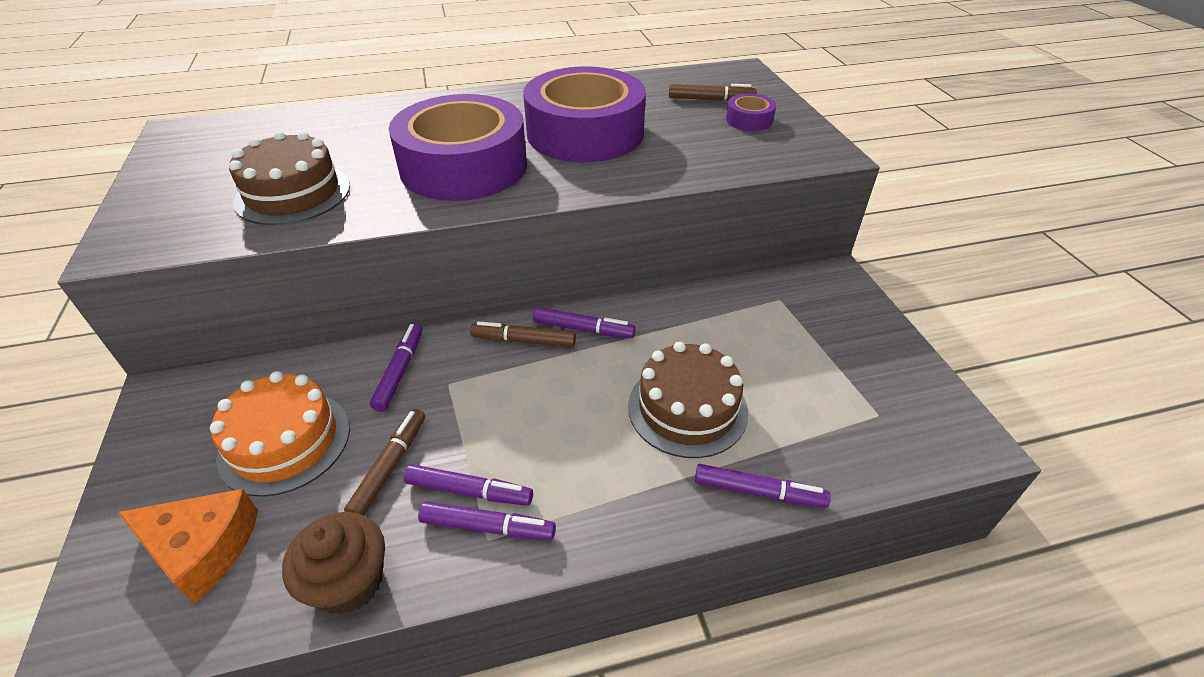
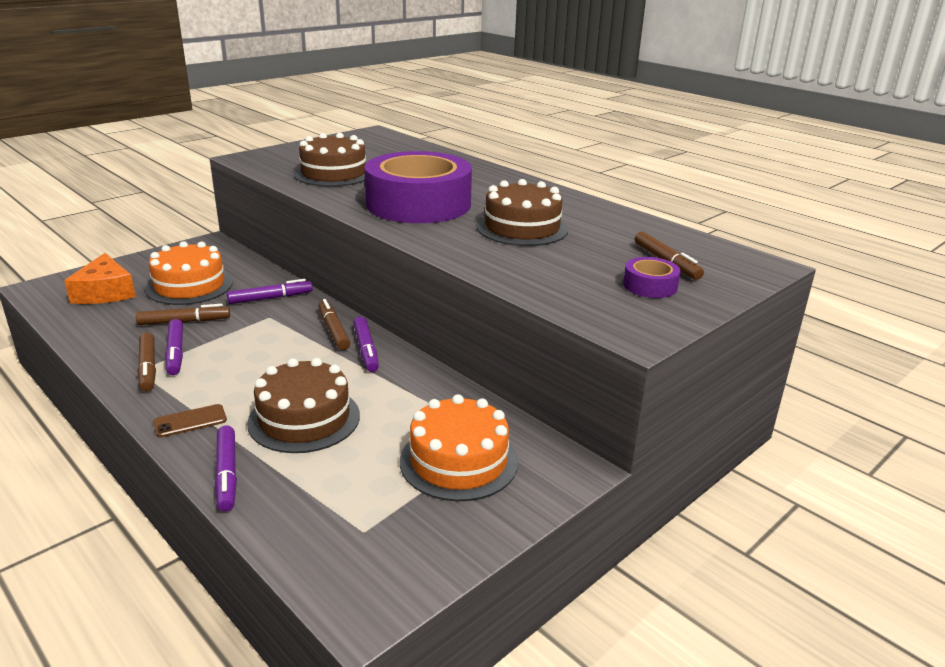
camera: 60 degrees right, 15 degrees down
brown cupcake [282,512,385,614] -> none
purple marker [418,502,556,540] -> brown marker [138,332,156,391]
purple tape [523,66,646,162] -> brown cake [477,179,568,246]
none -> brown phone [153,404,227,438]
none -> orange cake [400,394,518,501]

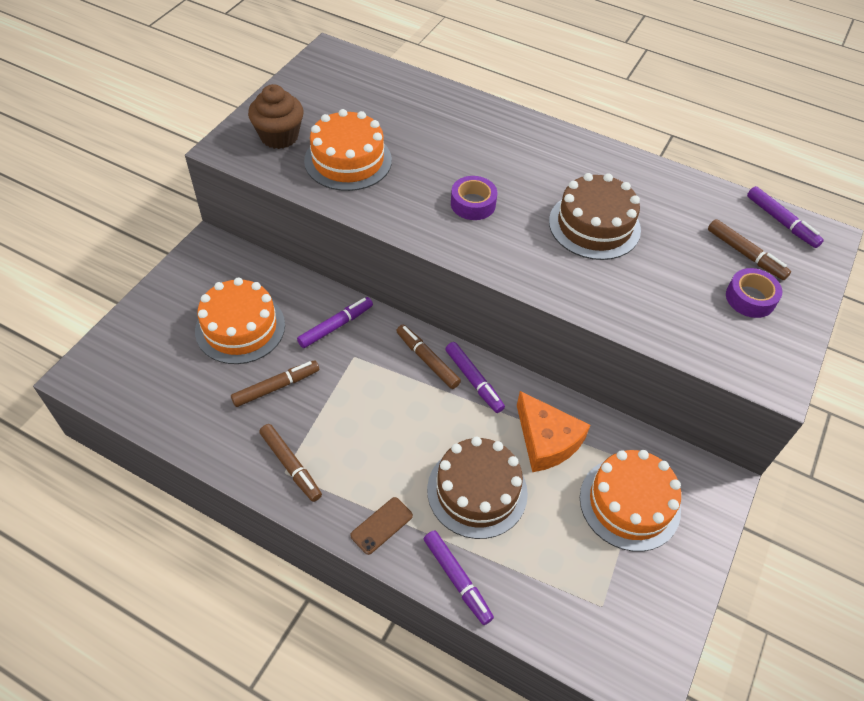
camera: 20 degrees left, 25 degrees up
orange cheese [64,253,136,304] -> orange cheese moved to [517,391,591,472]
purple marker [165,319,183,375] -> purple marker moved to [747,186,824,248]
brown cake [294,133,366,187] -> orange cake [304,109,392,191]
purple tape [365,151,472,223] -> purple tape [451,176,497,220], size x0.41
none -> brown cupcake [248,84,304,149]

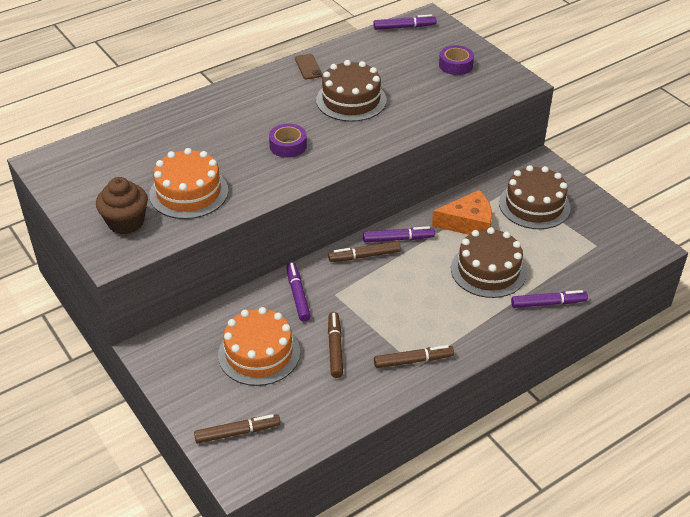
camera: 60 degrees left, 10 degrees down
brown phone [350,497,413,555] -> brown phone moved to [295,54,323,79]
orange cake [580,450,681,552] -> brown cake [499,165,571,229]
brown marker [708,219,791,280] -> brown marker moved to [194,414,280,443]

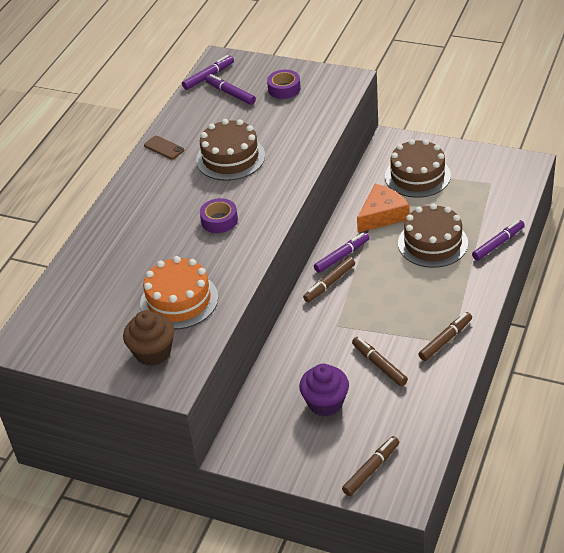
camera: 30 degrees left, 0 degrees up
orange cake [218,307,300,386] -> purple cupcake [299,364,349,417]
purple marker [286,262,311,321] -> purple marker moved to [205,74,256,105]

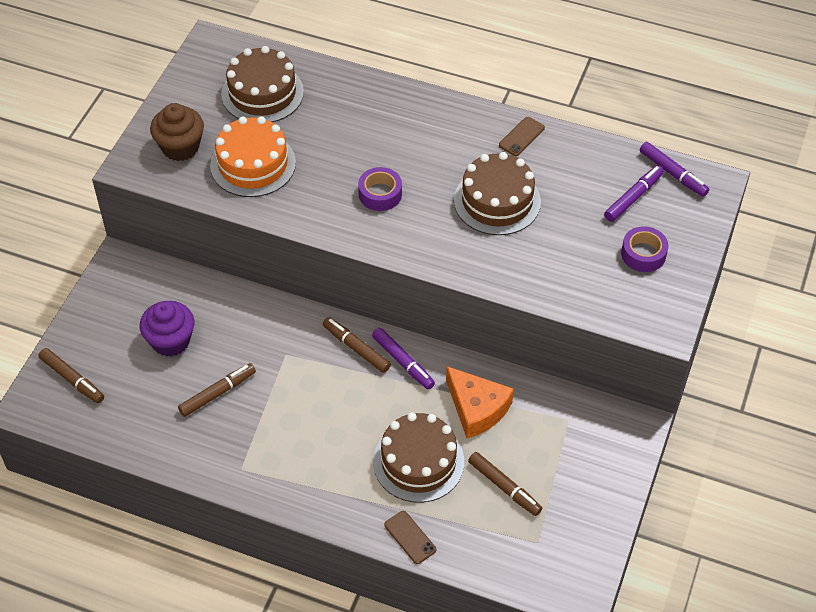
camera: 85 degrees right, 10 degrees up
brown cake [385,139,451,198] -> brown cake moved to [221,46,304,122]
brown marker [418,312,472,361] -> brown marker moved to [468,452,542,516]
purple marker [472,220,525,261] -> brown phone [384,511,436,564]

